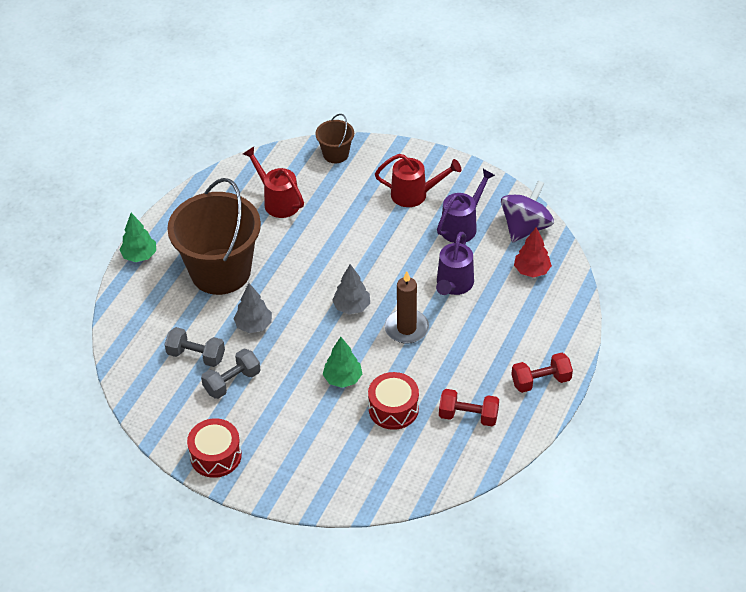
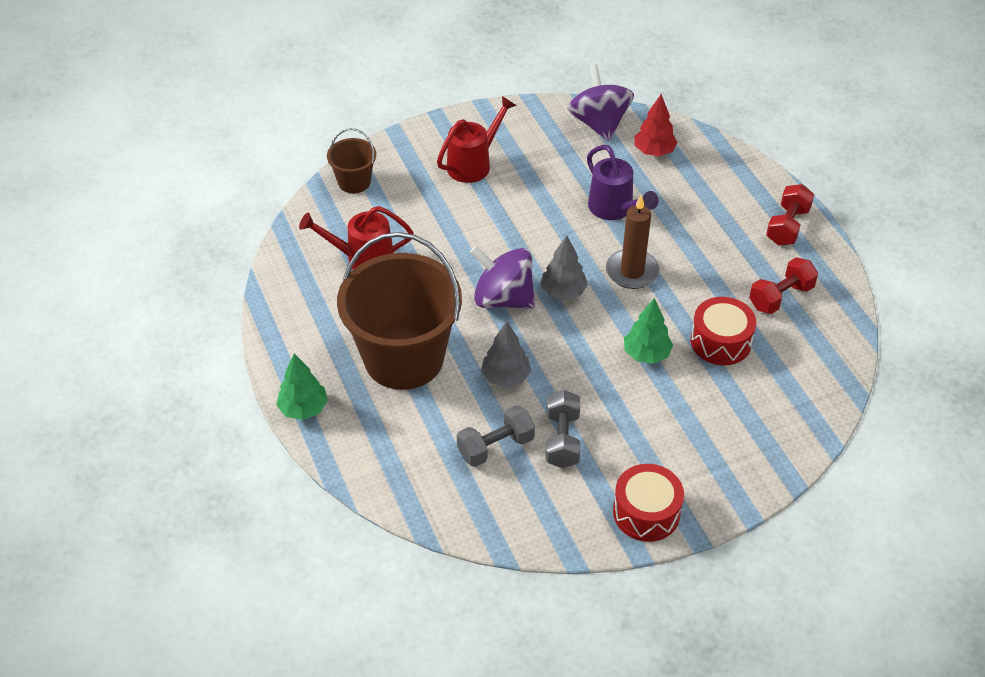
camera: 50 degrees left, 0 degrees up
purple watering can [437,169,495,243] -> none
none -> purple spinning top [470,246,535,309]

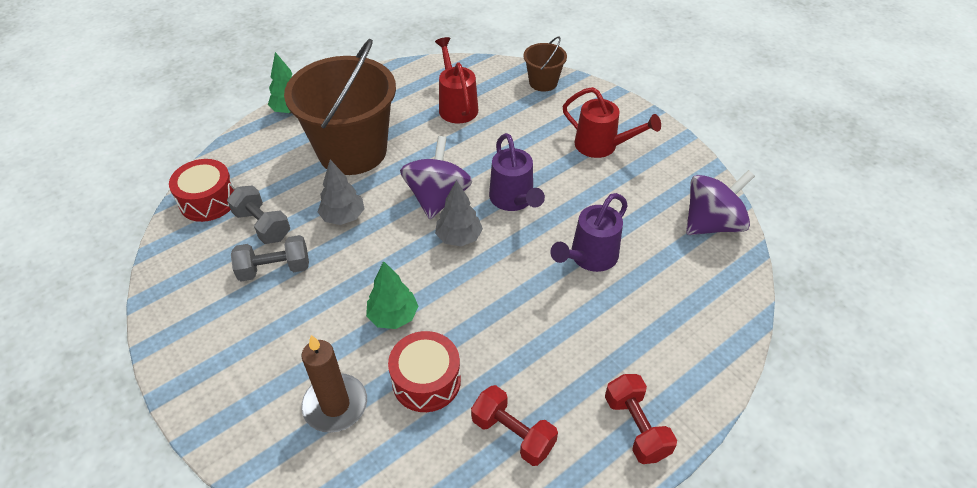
camera: 75 degrees right, 0 degrees up
brown candle [606,195,660,289] -> brown candle moved to [301,335,367,433]
red drum [613,464,684,542] -> red drum moved to [169,159,235,222]
red tree [635,94,678,156] -> none
red dumbbell [766,184,814,246] -> red dumbbell turned 60 degrees clockwise [605,374,677,464]
none -> purple watering can [489,133,545,211]

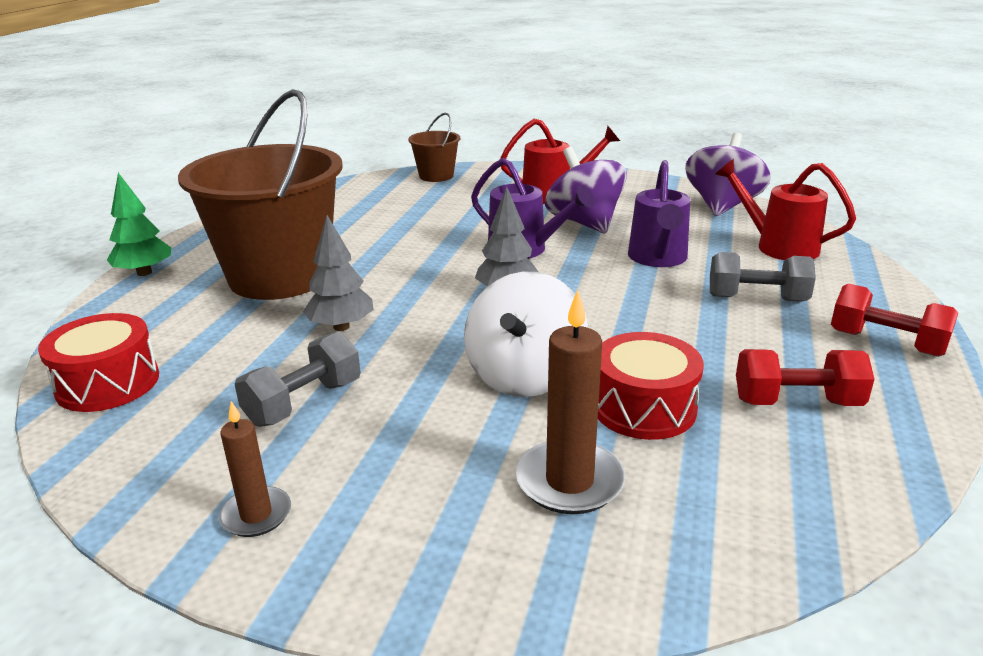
camera: 35 degrees left, 20 degrees down
grey dumbbell [227,185,290,244] -> grey dumbbell moved to [710,252,816,302]
green tree [366,261,418,329] -> white spinning top [464,272,588,397]
purple spinning top [400,136,472,219] -> purple spinning top moved to [545,147,627,233]
red watering can [435,37,478,123] -> red watering can moved to [715,159,856,260]
none -> brown candle [219,401,291,537]

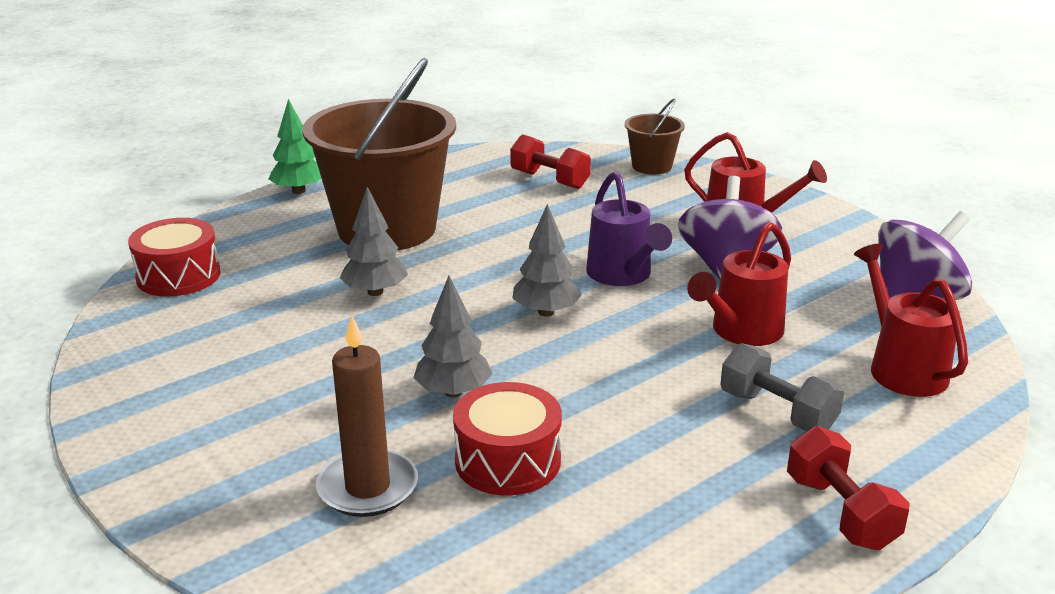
camera: 35 degrees right, 0 degrees up
brown candle [219,401,291,537] -> none
grey dumbbell [235,332,361,427] -> none
white spinning top [464,272,588,397] -> grey tree [413,275,493,398]
purple watering can [628,160,690,267] -> red watering can [687,222,791,346]
red dumbbell [736,349,874,406] -> red dumbbell moved to [510,134,591,189]

